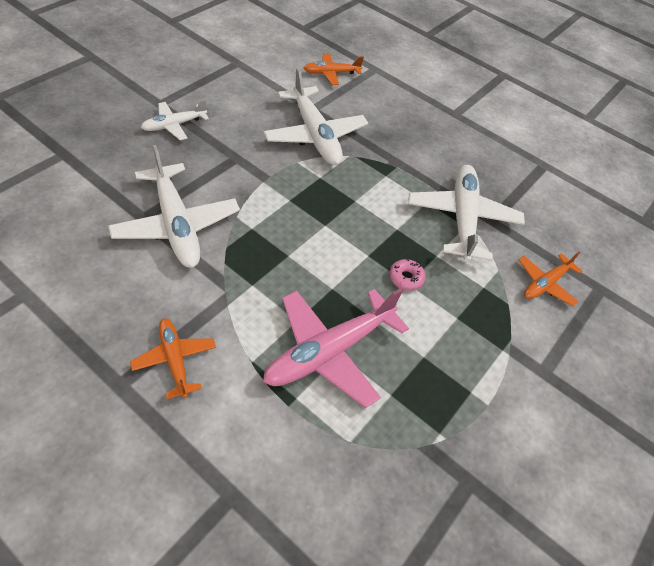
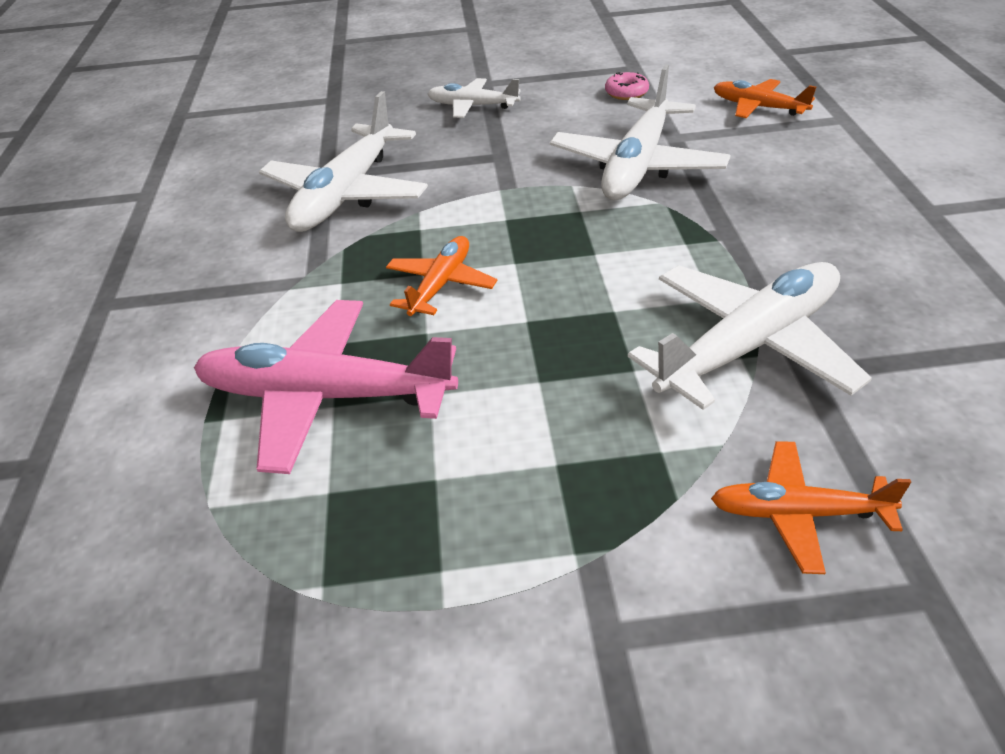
camera: 55 degrees right, 10 degrees down
orange plane [130,318,216,399] -> orange plane moved to [386,236,497,316]
pink donut [389,259,426,290] -> pink donut moved to [605,72,649,100]

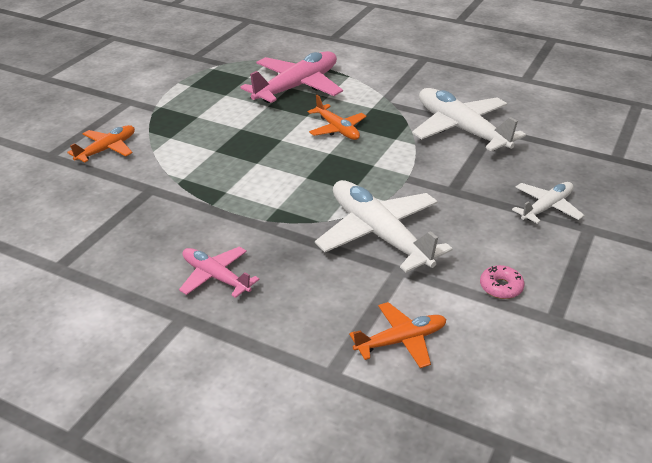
camera: 120 degrees right, 5 degrees down
white plane [628,262,872,410] -> none
none -> pink plane [179,247,259,298]

